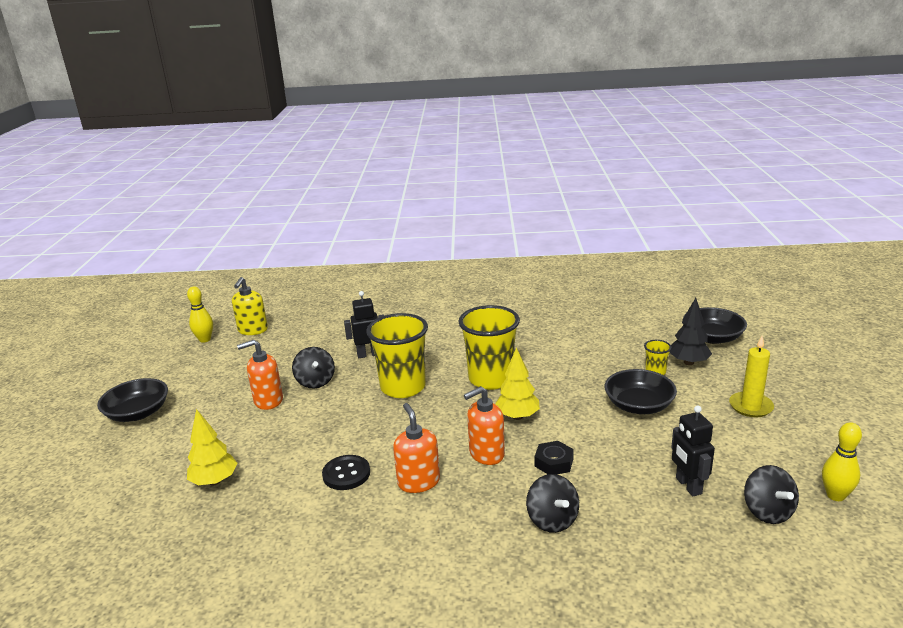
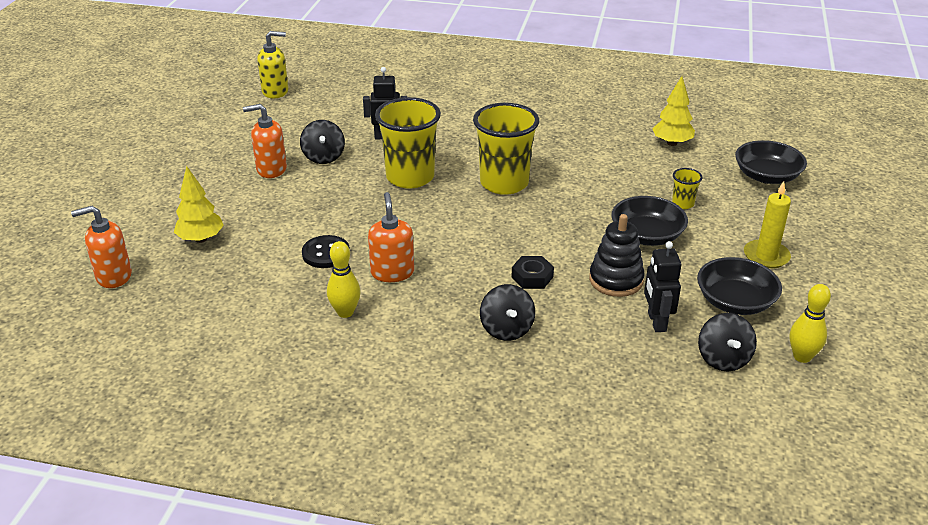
camera: 10 degrees right, 10 degrees up
black bowl [97,378,168,422] -> black bowl moved to [697,257,782,315]
yellow bowling pin [187,286,213,343] -> yellow bowling pin moved to [327,241,360,318]
yellow soap dispenser [232,277,268,335] -> yellow soap dispenser turned 120 degrees counterclockwise [257,31,288,98]
orange soap dispenser [464,386,505,465] -> orange soap dispenser moved to [71,206,132,288]
yellow tree [495,347,540,420] -> yellow tree moved to [652,76,695,146]
black tree [669,298,712,365] -> none
none -> black stacking toy [589,214,645,297]

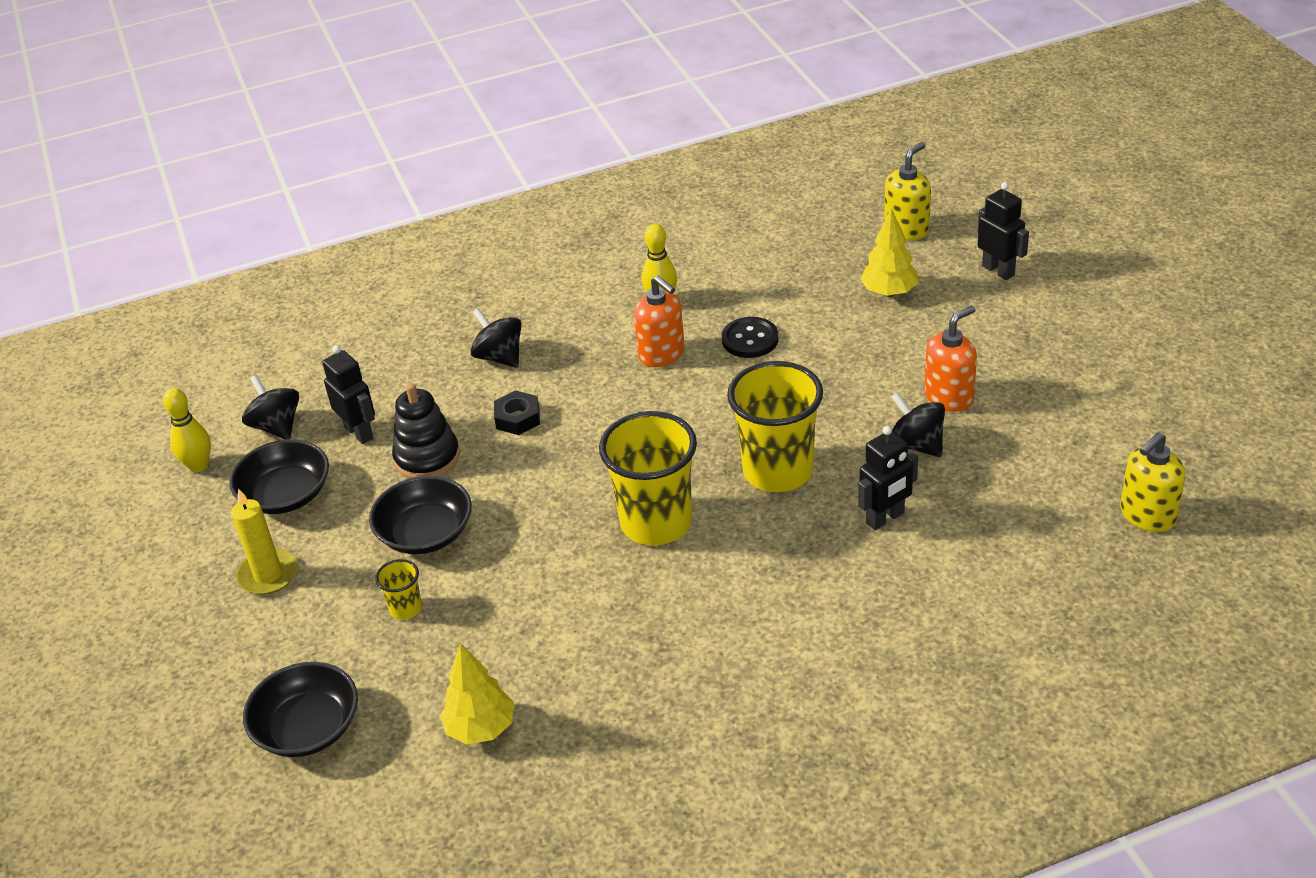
camera: 150 degrees right, 5 degrees up
orange soap dispenser [71,206,132,288] -> yellow soap dispenser [884,142,931,240]
none -> black robot [978,182,1029,280]

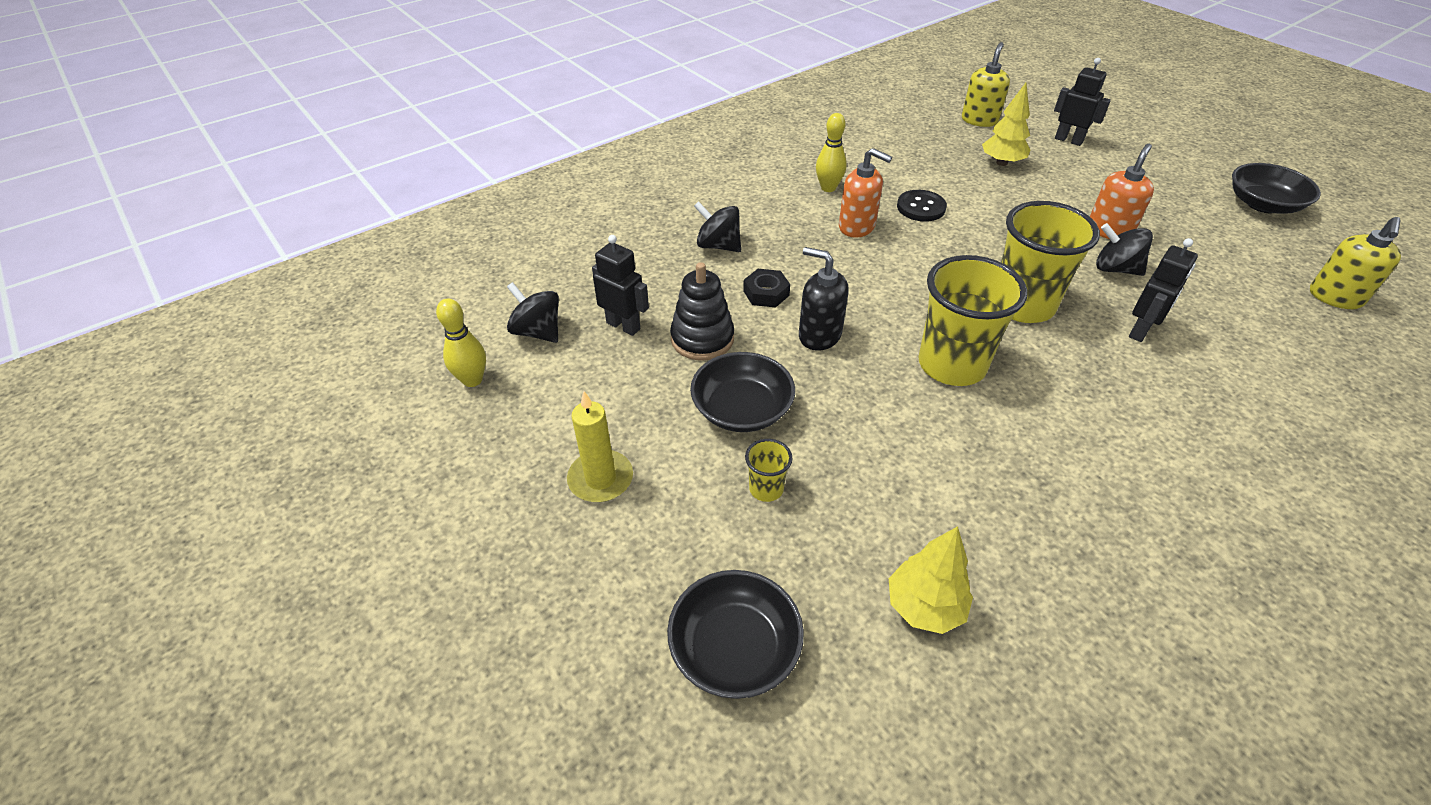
camera: 20 degrees left, 5 degrees up
black bowl [229,439,329,514] -> black bowl moved to [1232,163,1321,214]
none -> black soap dispenser [799,247,849,351]

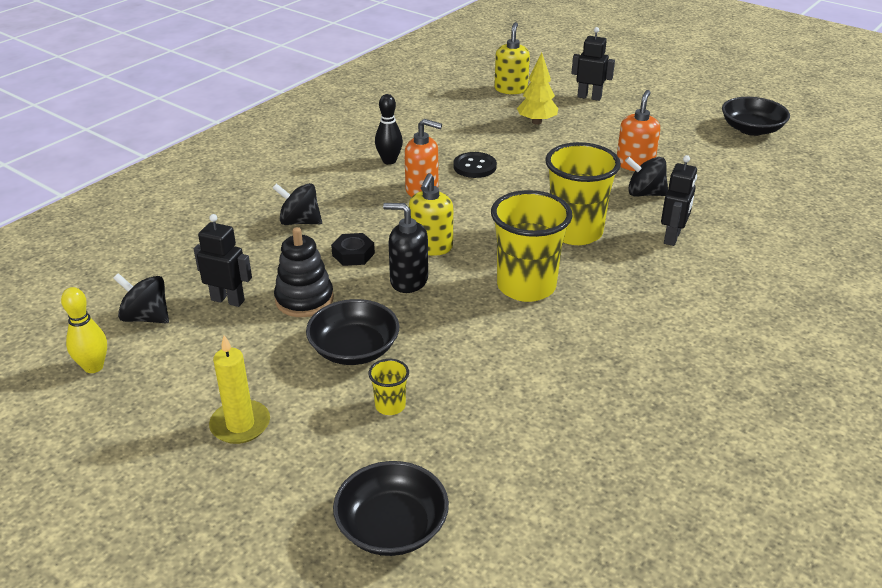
camera: 15 degrees left, 10 degrees down
yellow bowling pin [816,113,847,192] -> black bowling pin [375,94,403,164]
yellow tree [889,526,973,634] -> none
yellow soap dispenser [1310,217,1401,309] -> yellow soap dispenser moved to [409,173,453,256]

